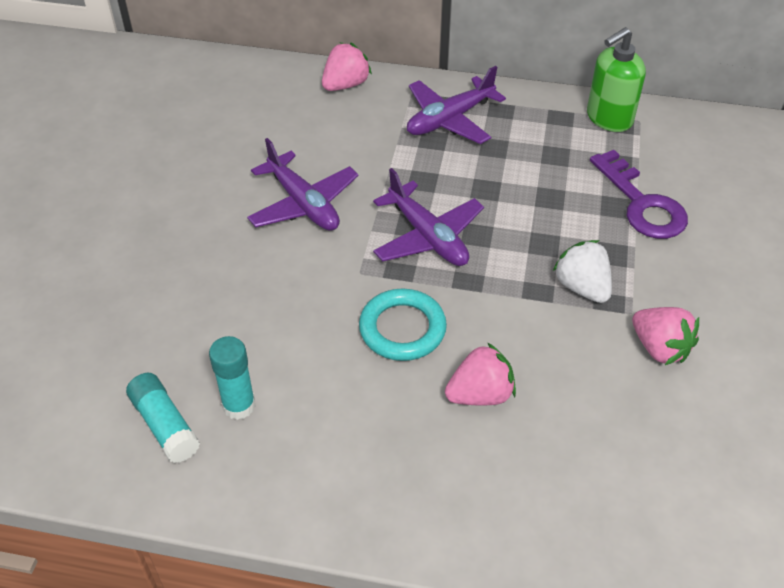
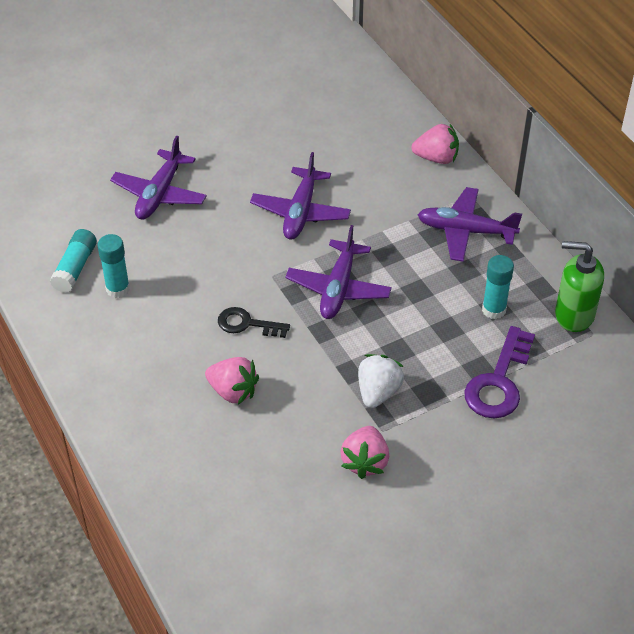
camera: 50 degrees right, 0 degrees up
turquoise ring [359,288,447,361] -> black key [218,307,290,338]
none -> purple plane [110,136,207,220]
none -> turquoise glue stick [482,255,514,319]

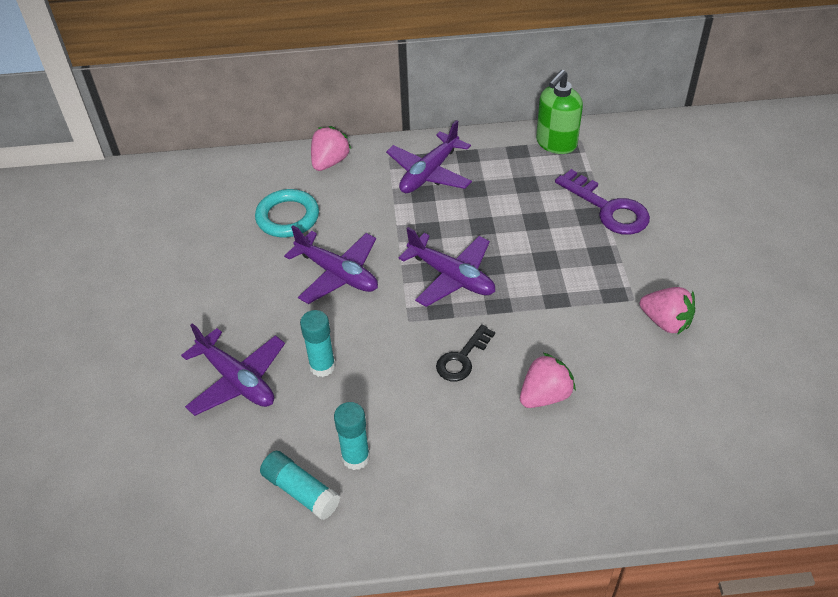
camera: 65 degrees left, 0 degrees up
white strawberry [358,354,404,408] -> none
turquoise glue stick [482,255,514,319] -> turquoise glue stick moved to [300,310,336,377]
none -> turquoise ring [255,189,319,237]

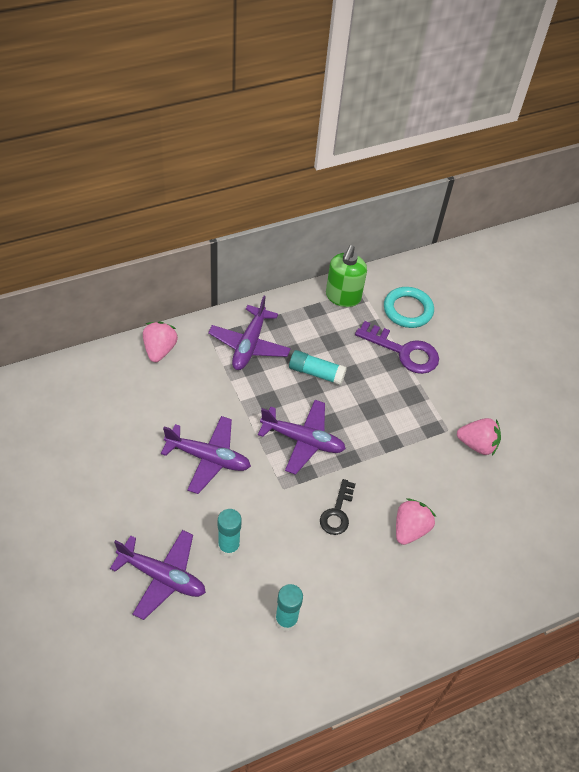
camera: 25 degrees left, 5 degrees up
turquoise ring [255,189,319,237] -> turquoise ring moved to [384,287,434,328]
turquoise glue stick [260,451,340,520] -> turquoise glue stick moved to [289,350,347,385]

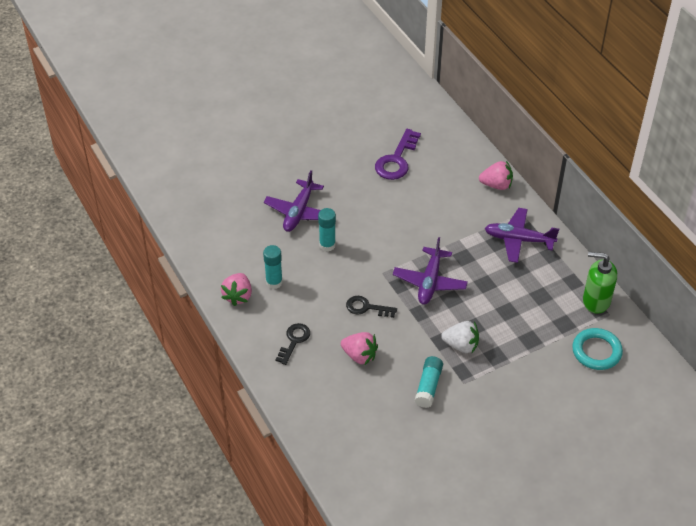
camera: 90 degrees right, 5 degrees down
purple plane [161,416,251,494] -> none
turquoise glue stick [289,350,347,385] -> turquoise glue stick moved to [415,356,443,408]
purple key [355,321,439,374] -> purple key moved to [375,129,421,180]
pink strawberry [457,418,501,456] -> pink strawberry moved to [221,273,252,306]
none -> black key [276,323,310,365]
none -> white strawberry [441,321,479,353]

